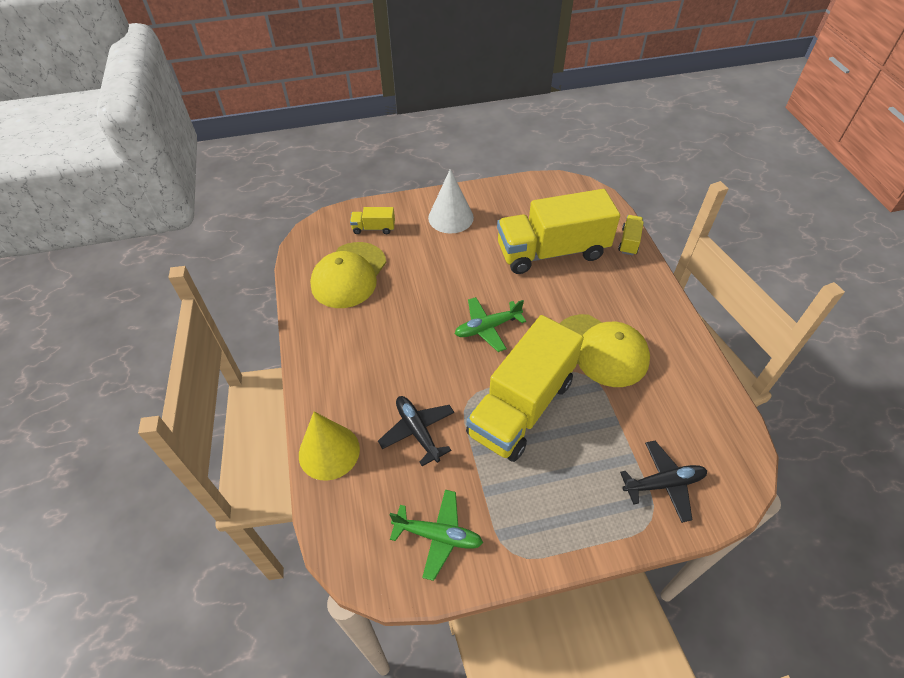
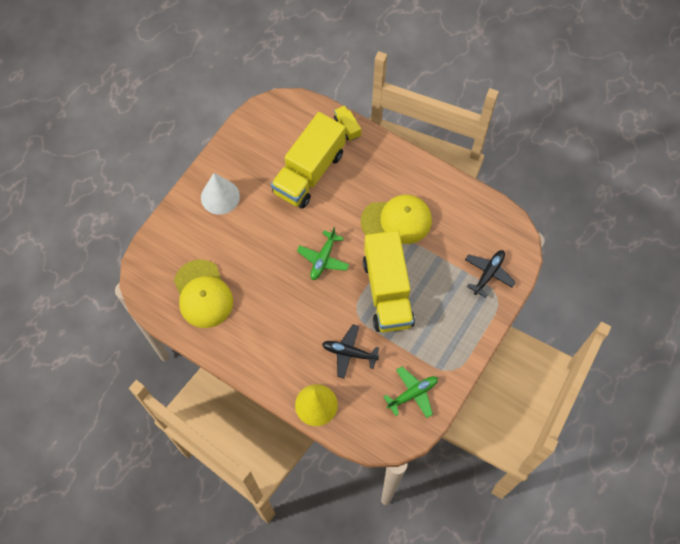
camera: 45 degrees left, 15 degrees up
yellow truck [350,207,395,234] -> none

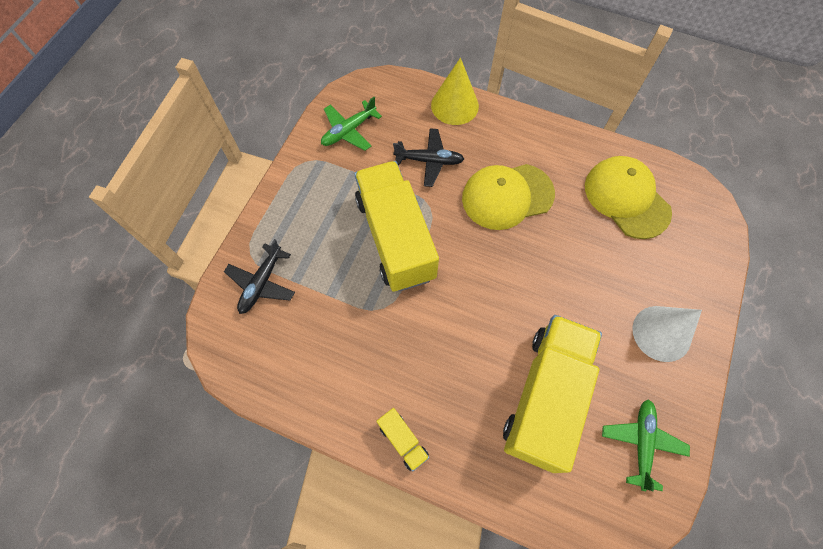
camera: 170 degrees right, 0 degrees up
green plane [297,227,349,280] -> green plane moved to [602,399,690,492]
yellow truck [334,105,361,141] -> yellow truck moved to [376,408,429,471]
yellow cap [361,195,432,244] -> yellow cap moved to [462,164,555,230]

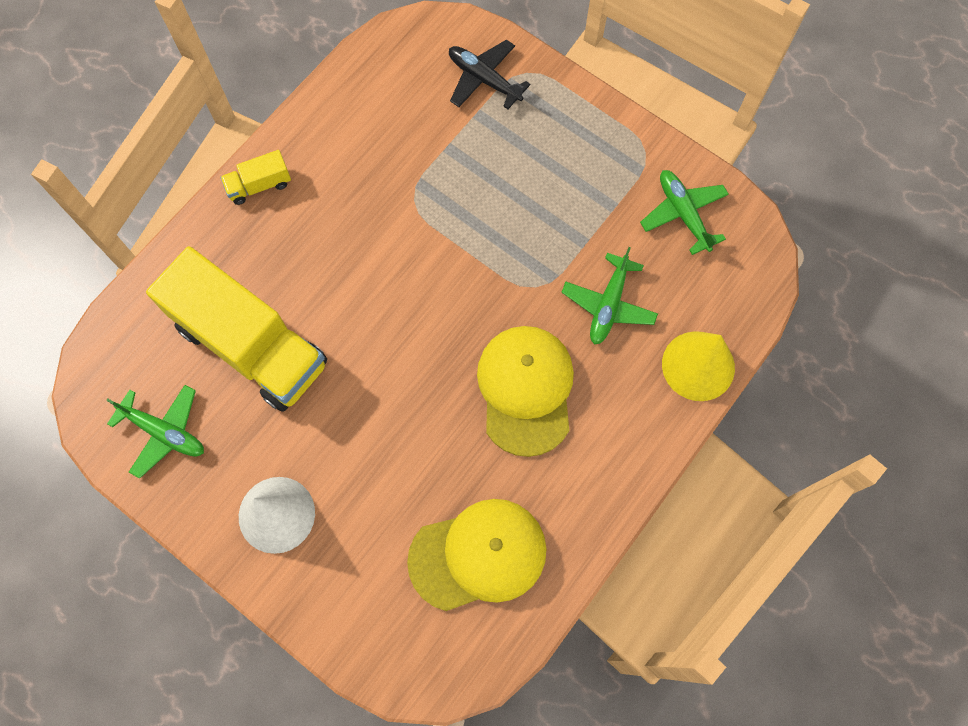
camera: 105 degrees right, 5 degrees up
yellow truck [355,161,439,292] -> none
black plane [393,128,464,187] -> green plane [561,247,658,345]

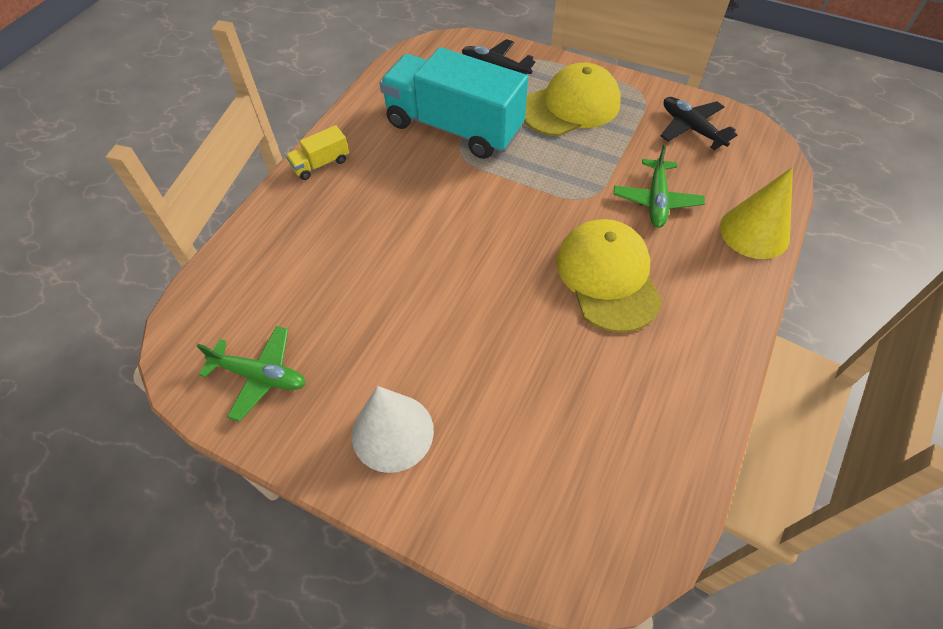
camera: 10 degrees left, 15 degrees down
yellow truck [146,246,327,412] -> none
yellow cap [407,499,547,611] -> yellow cap moved to [524,63,621,136]
green plane [640,170,729,255] -> black plane [661,97,737,150]
none -> turquoise truck [380,47,528,159]

